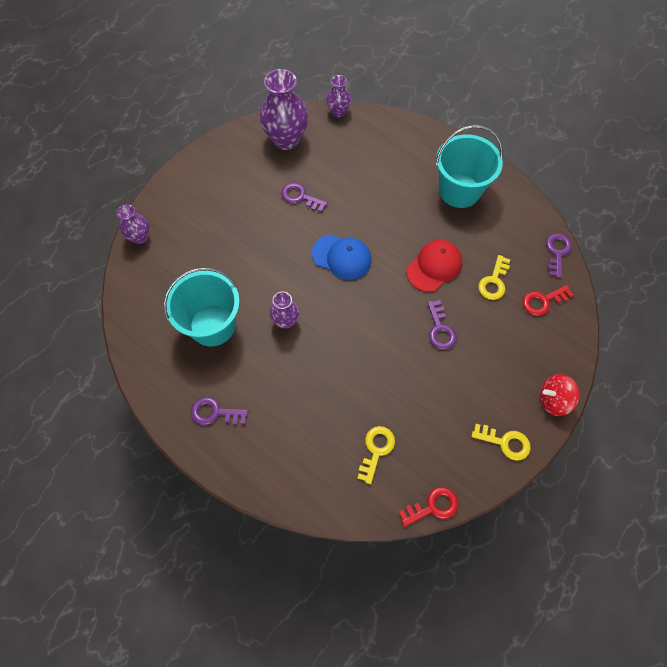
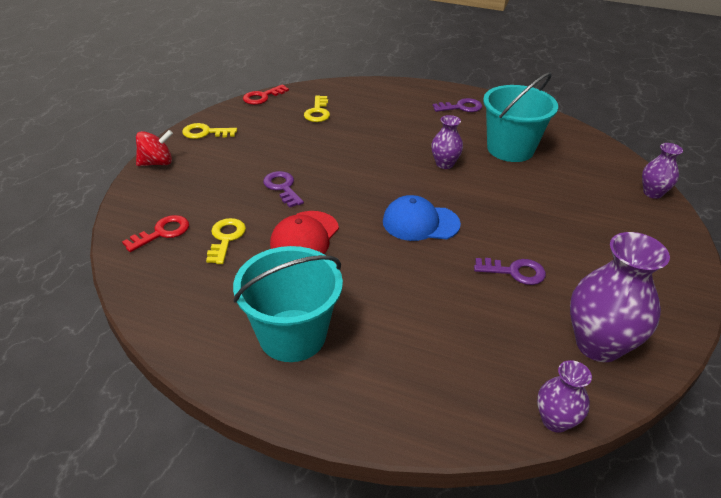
camera: 160 degrees right, 25 degrees down
purple key [546,233,572,278] -> none

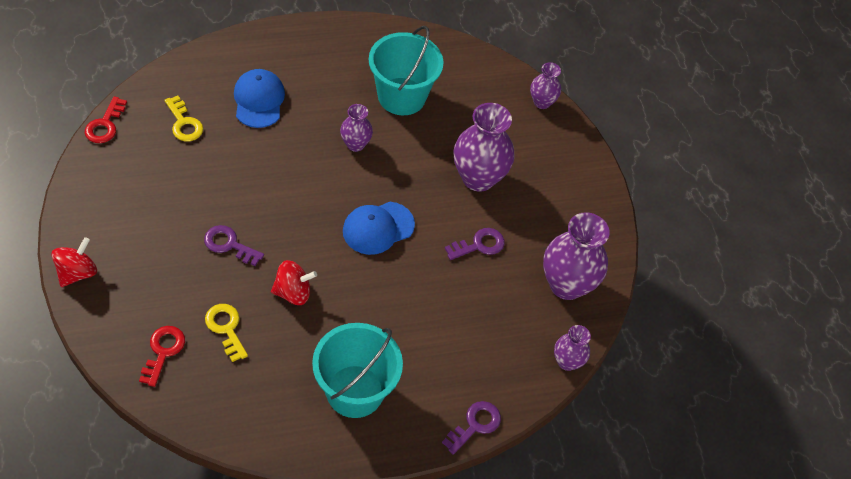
camera: 40 degrees left, 15 degrees up
yellow key [182,123,237,139] -> none
red cap [270,211,339,254] -> red spinning top [271,260,317,305]
purple key [433,98,482,112] -> purple key moved to [442,401,501,455]
none -> blue cap [234,69,285,128]
none -> purple vase [453,103,514,192]

